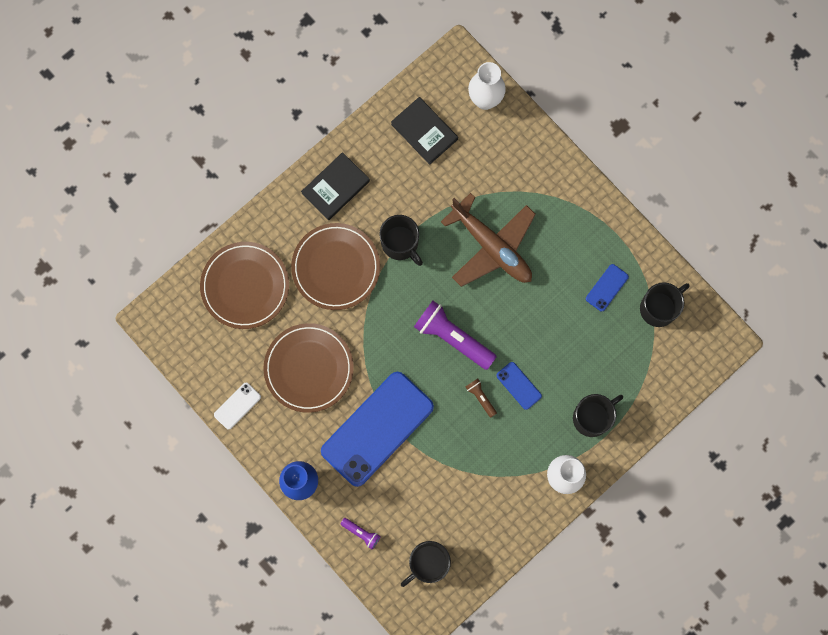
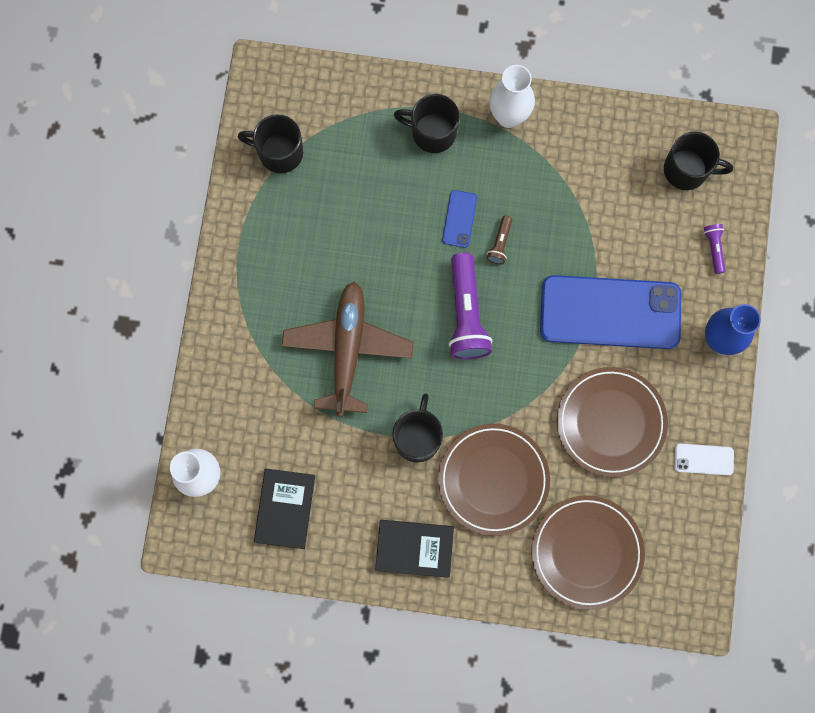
camera: 130 degrees left, 0 degrees up
blue phone [586,264,629,312] -> none

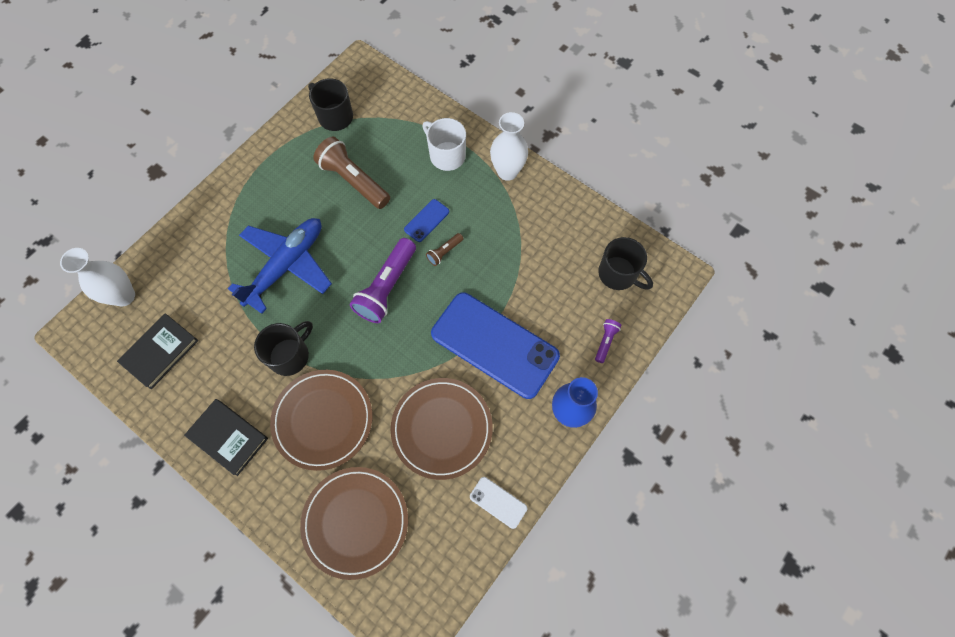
camera: 30 degrees right, 10 degrees down
brown plane [282,281,414,416] -> blue plane [228,218,332,314]
black mug [394,94,460,153] -> white mug [422,118,466,171]
none -> brown flashlight [313,137,390,209]

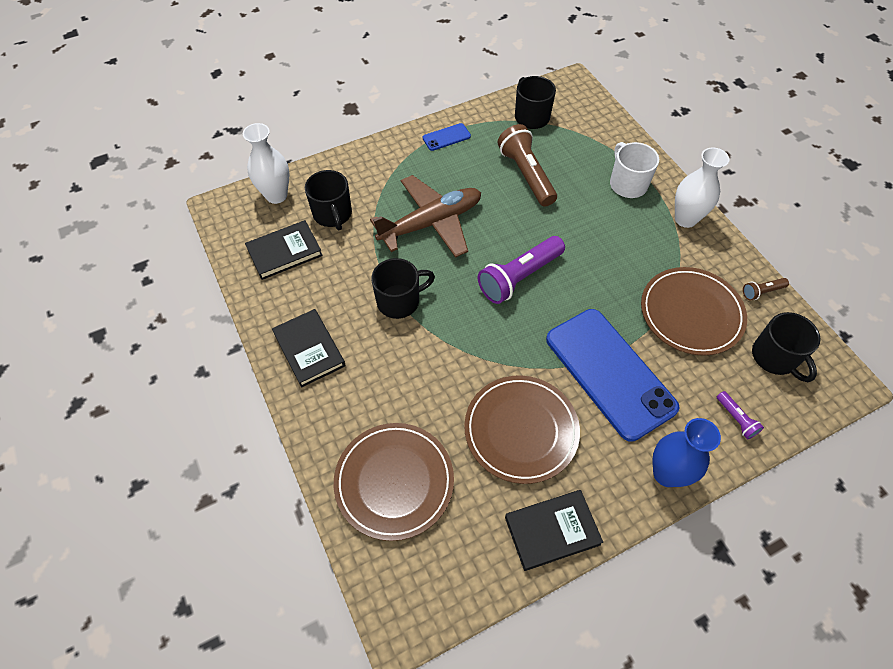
camera: 25 degrees right, 10 degrees down
blue plane [228,218,332,314] -> brown plane [370,175,481,258]
brown plate [270,370,372,471] -> brown plate moved to [641,267,747,356]
blue phone [404,199,449,242] -> blue phone moved to [423,123,471,151]
brown flashlight [426,233,463,266] -> brown flashlight moved to [743,278,789,300]
white phone [470,477,527,529] -> black book [505,490,603,571]
purple flashlight [595,319,621,363] -> purple flashlight turned 105 degrees clockwise [717,391,764,439]
none -> black mug [305,170,352,230]

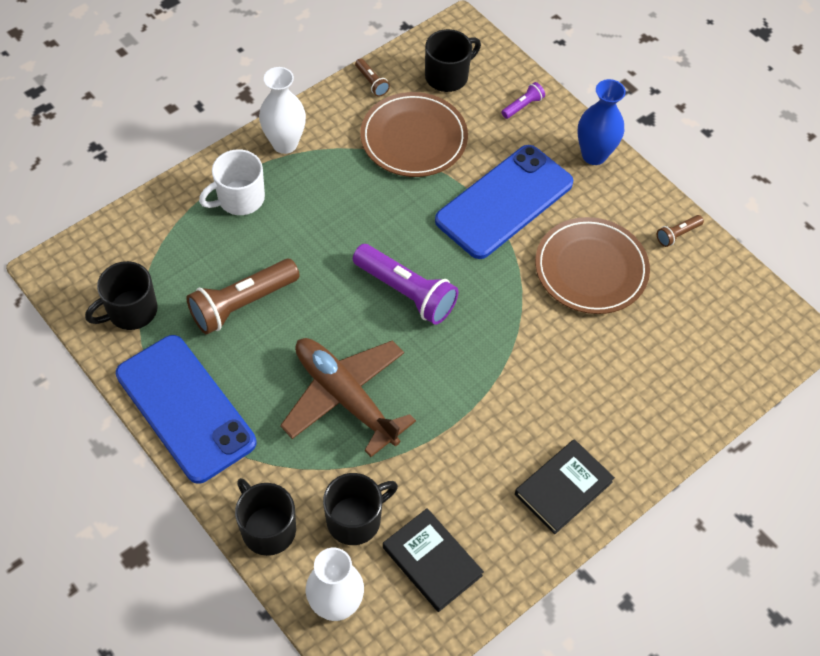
camera: 105 degrees left, 0 degrees up
brown plate [334,423,454,541] -> none
black mug [371,258,435,319] -> black mug moved to [235,478,296,556]
blue phone [423,123,471,151] -> blue phone [116,335,256,484], size x2.42
black book [505,490,603,571] -> brown flashlight [657,215,704,247]

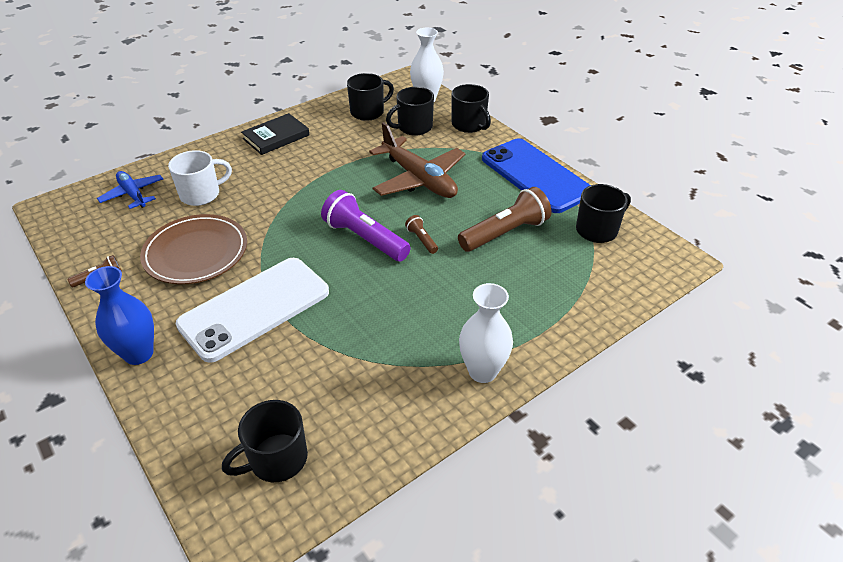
camera: 175 degrees left, 15 degrees down
white mug [199,149,265,215] -> white mug moved to [168,150,232,206]
brown flashlight [355,58,390,97] -> brown flashlight moved to [405,215,438,254]
brown plate [360,92,468,177] -> none
black book [383,508,484,612] -> black mug [347,73,394,121]
blue phone [435,145,573,259] -> white phone [176,258,329,363]
purple flashlight [502,82,545,119] -> none
none -> blue plane [97,171,163,209]

